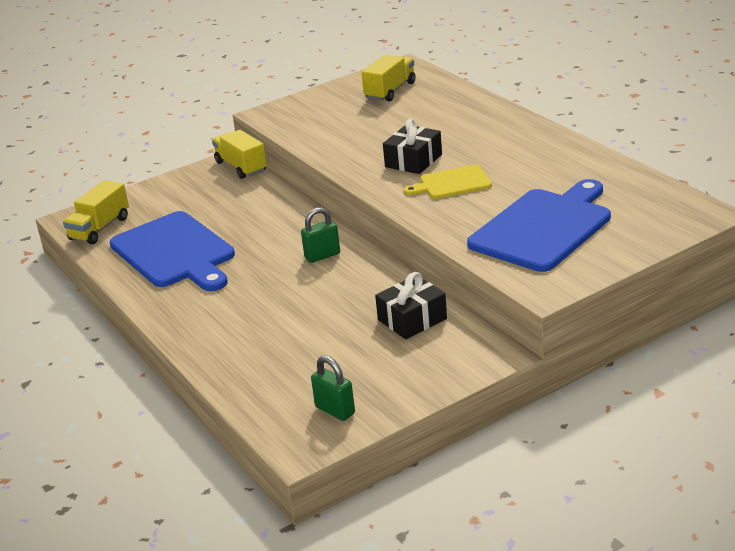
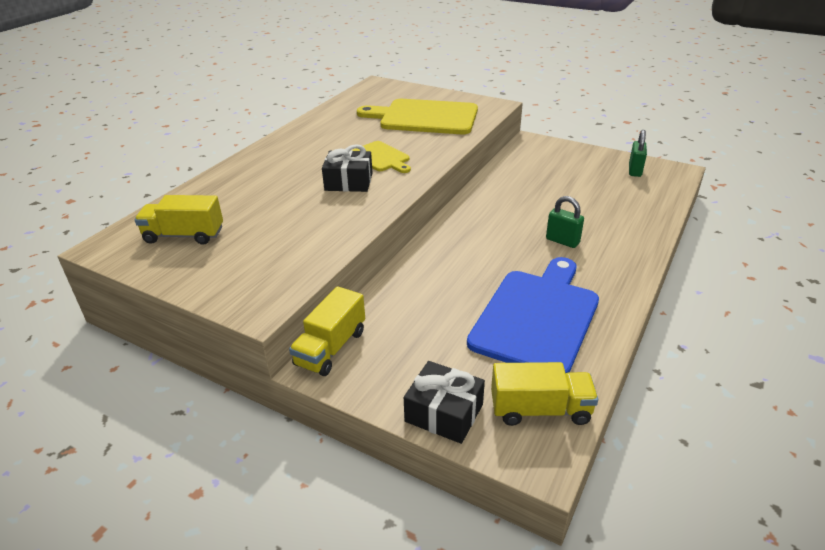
camera: 120 degrees left, 5 degrees up
green padlock [301,207,340,263] -> green padlock moved to [546,196,584,248]
black gift [375,272,447,339] -> black gift moved to [404,361,485,444]
blue cutting board [467,179,611,272] -> yellow cutting board [357,99,478,134]

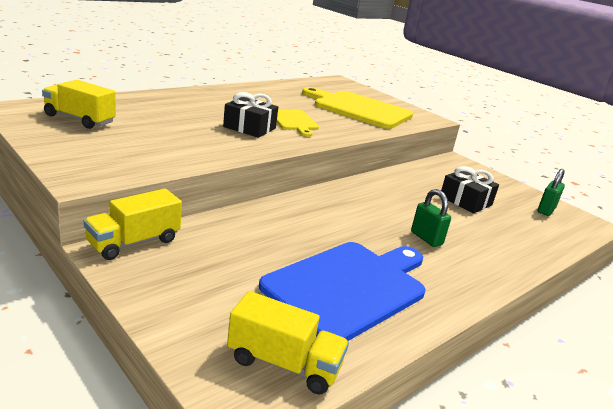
camera: 15 degrees right, 10 degrees down
black gift [404,361,485,444] -> black gift moved to [441,166,499,213]

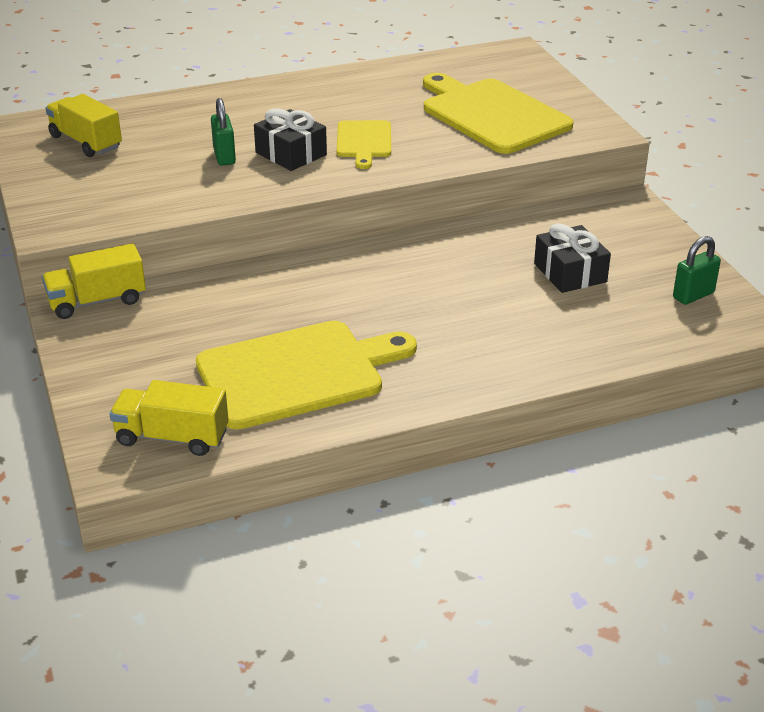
camera: 25 degrees right, 10 degrees up
yellow truck [227,291,349,394] -> yellow truck turned 150 degrees clockwise [109,380,229,456]
blue cutting board [259,242,425,341] -> yellow cutting board [196,321,417,429]
green padlock [411,189,451,247] -> green padlock moved to [211,98,236,166]

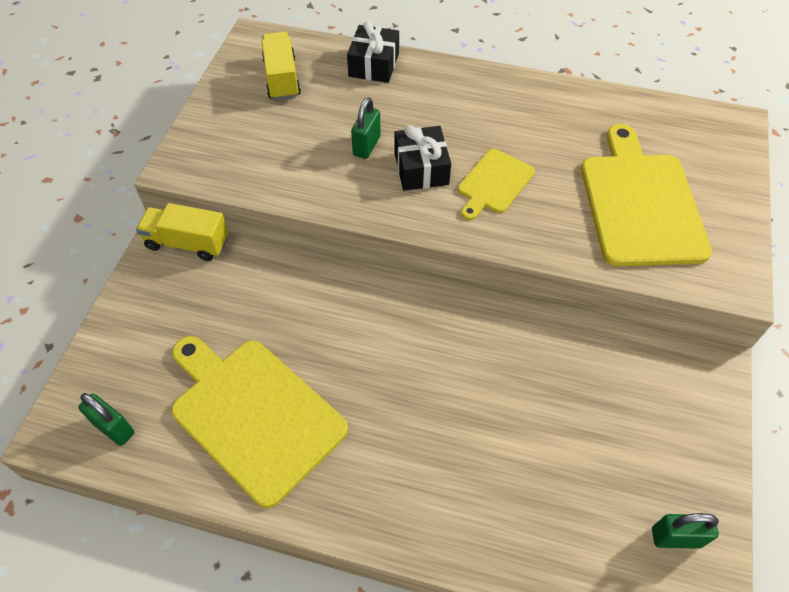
camera: 35 degrees right, 20 degrees up
yellow truck [109,380,229,456] -> green padlock [78,393,134,446]
yellow cutting board [196,321,417,429] -> yellow cutting board turned 150 degrees counterclockwise [171,336,348,508]
black gift [534,223,611,293] -> black gift moved to [347,21,399,83]

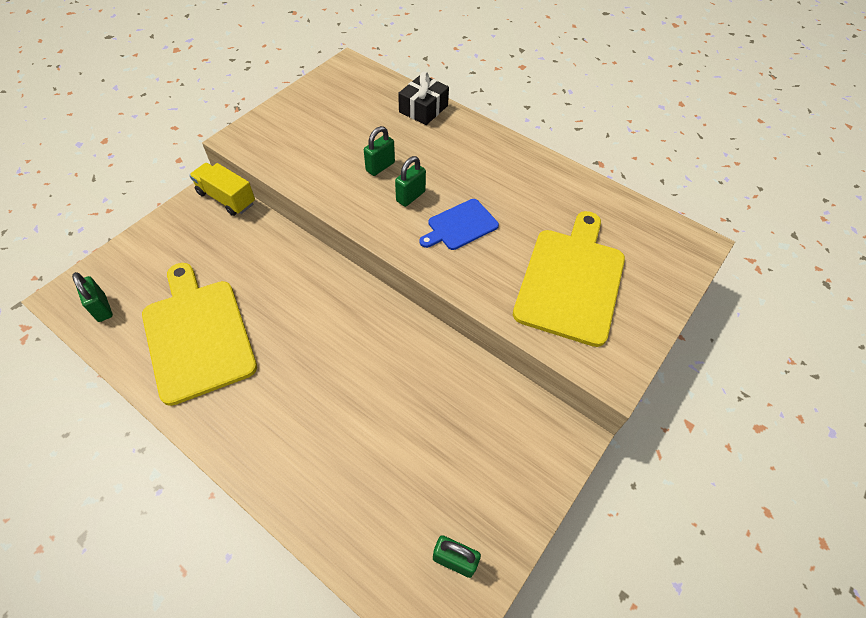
camera: 20 degrees right, 0 degrees up
yellow truck [261,31,301,100] -> none
black gift [394,125,451,191] -> green padlock [395,156,426,207]
yellow cutting board [458,149,535,220] -> blue cutting board [420,199,499,250]

